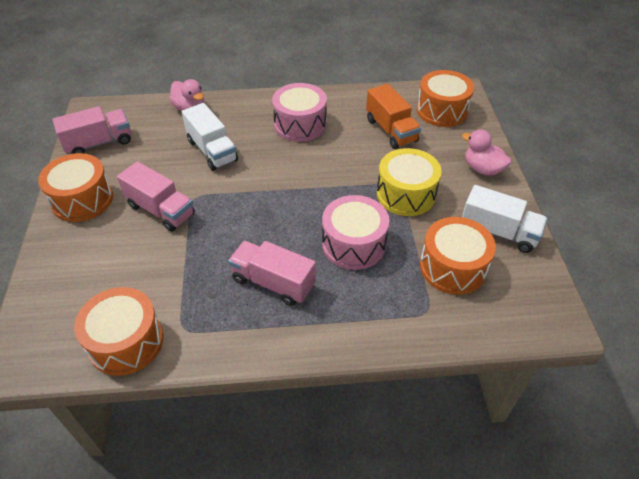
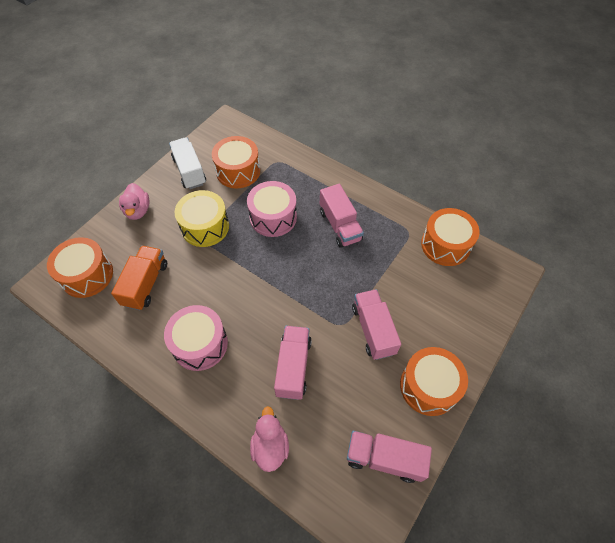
camera: 140 degrees left, 10 degrees up
white truck [182,103,238,171] -> pink truck [274,326,312,400]

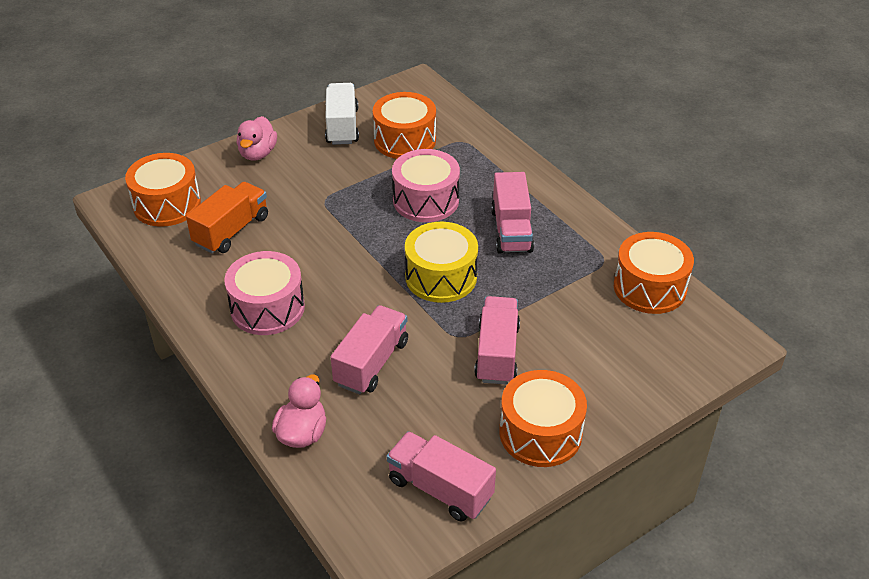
camera: 20 degrees right, 15 degrees down
yellow drum [175,190,229,247] -> yellow drum moved to [405,222,478,303]

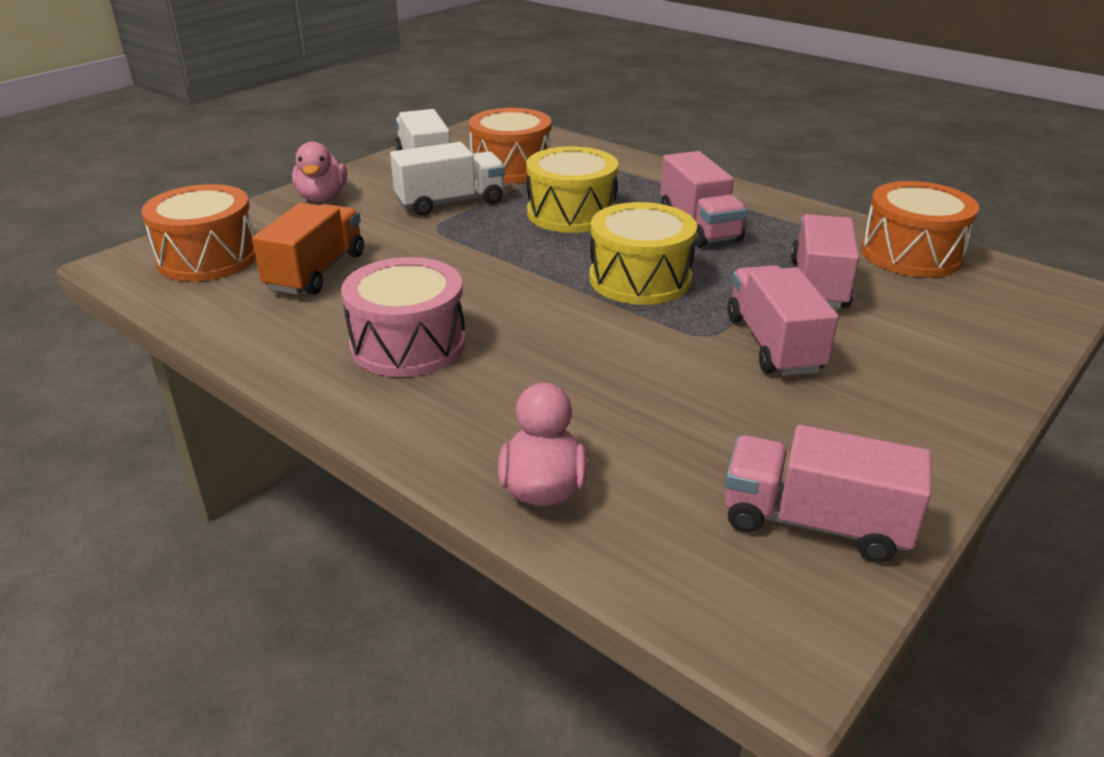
camera: 15 degrees left, 10 degrees down
pink truck [331,305,408,394] -> pink truck moved to [790,214,859,309]
pink drum [392,149,460,222] -> yellow drum [526,146,618,233]
orange drum [500,370,587,467] -> none
none -> white truck [390,142,505,216]

